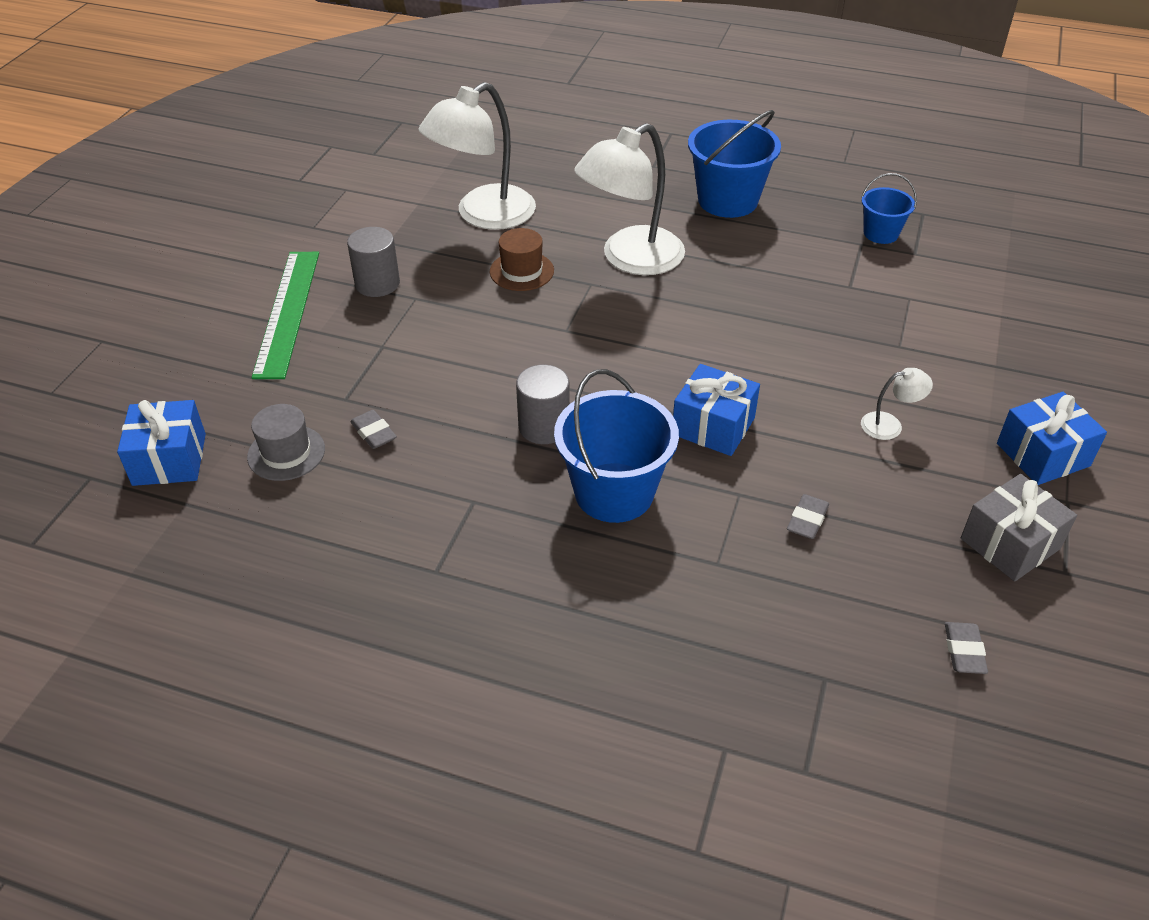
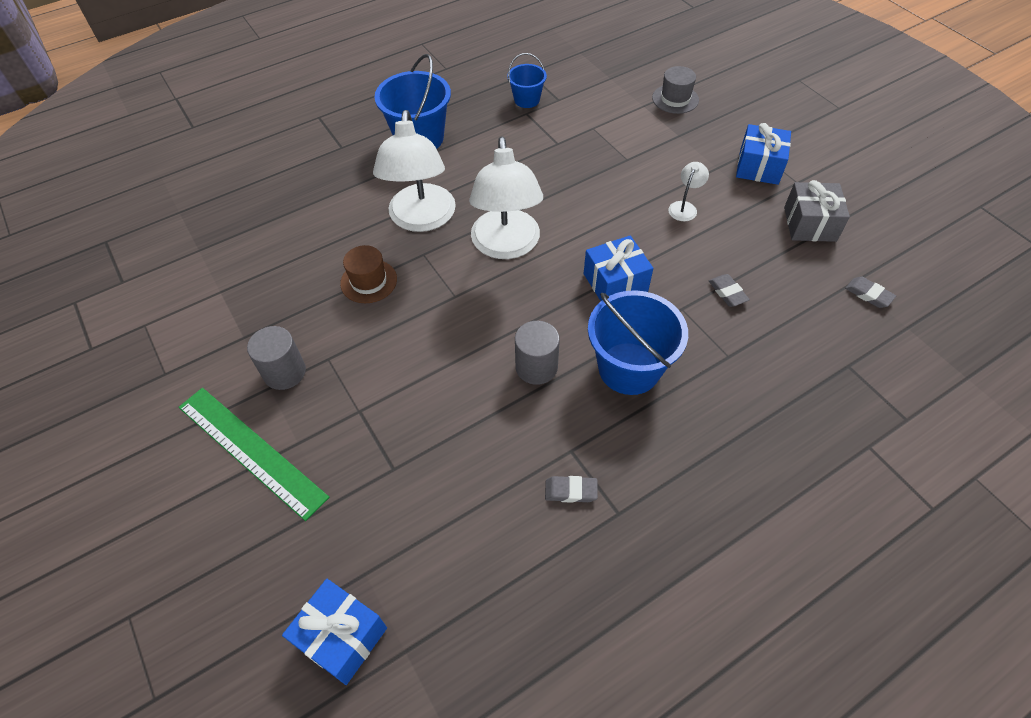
camera: 50 degrees left, 10 degrees up
grey hat [247,404,325,481] -> grey hat moved to [652,66,699,114]
grey eraser [350,410,397,449] -> grey eraser moved to [545,476,598,503]
white lamp [418,82,536,230] -> white lamp moved to [469,136,543,259]

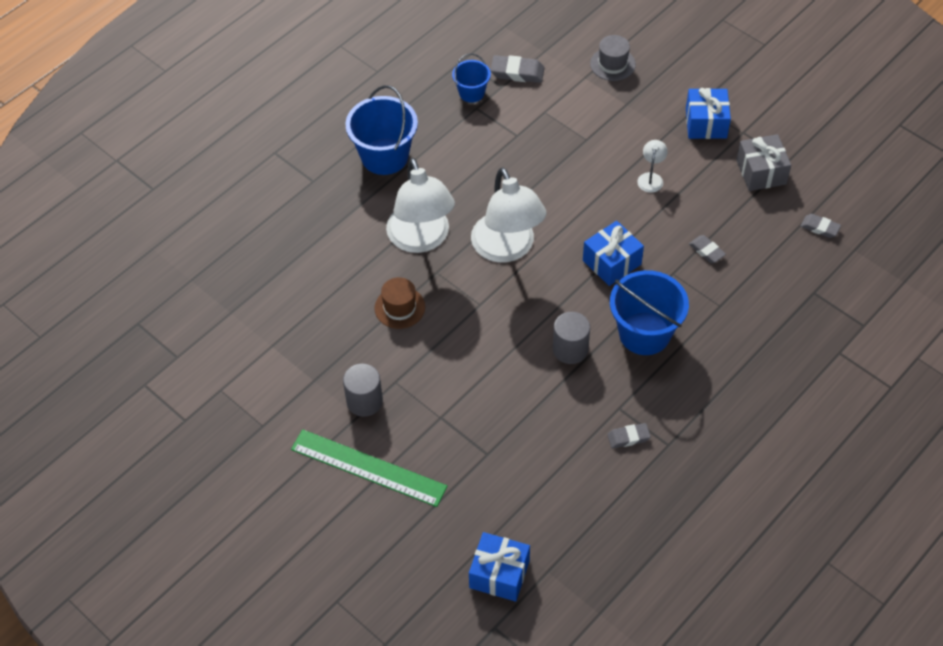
camera: 15 degrees left, 0 degrees up
none -> grey eraser [490,55,544,83]

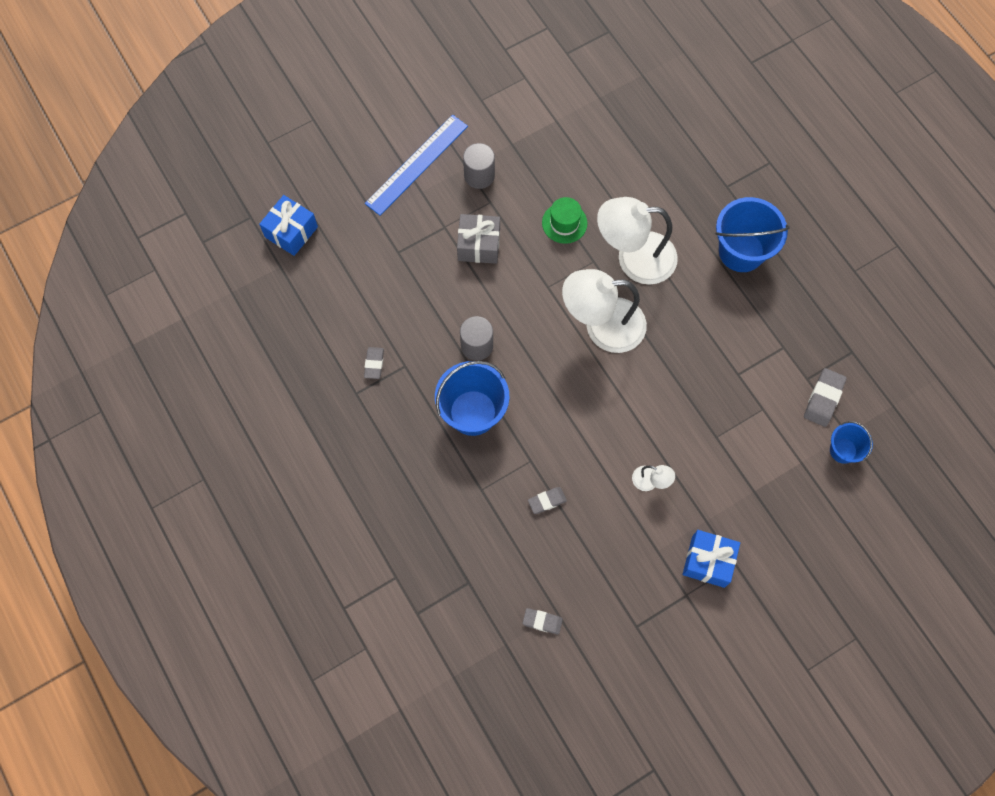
camera: 105 degrees right, 15 degrees up
green ruler [291,429,447,507] -> blue ruler [365,115,468,215]
brown hat [374,277,425,329] -> green hat [542,197,588,244]
blue bucket [452,53,491,103] -> blue bucket moved to [830,421,873,464]
blue gift [583,221,644,286] -> none
grey hat [590,35,636,81] -> none
grey gift [736,134,791,191] -> grey gift moved to [457,214,500,264]
grey eraser [801,214,841,238] -> grey eraser turned 60 degrees clockwise [523,608,563,634]

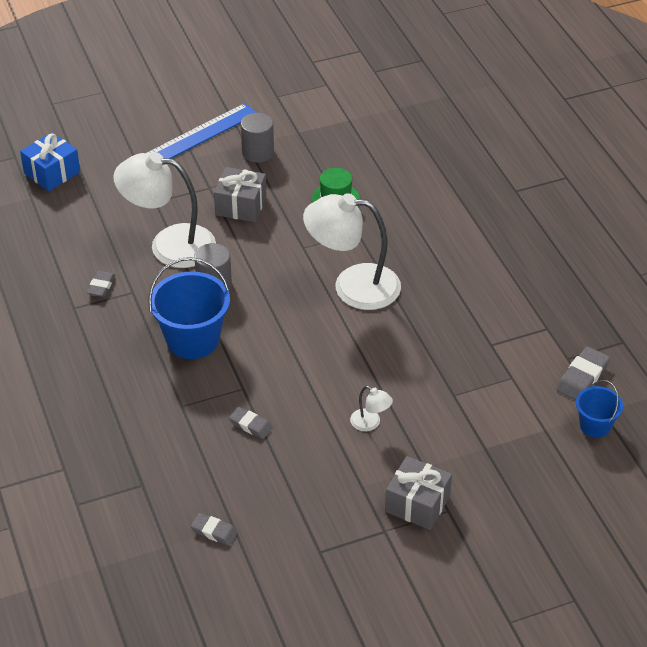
camera: 10 degrees right, 25 degrees down
grey eraser [528,487,567,514] -> grey eraser turned 45 degrees clockwise [229,407,273,439]
white lamp [597,197,678,285] -> white lamp moved to [113,152,216,268]
blue gift [683,530,740,588] -> grey gift [385,456,452,530]
blue bucket [715,197,790,272] -> none

